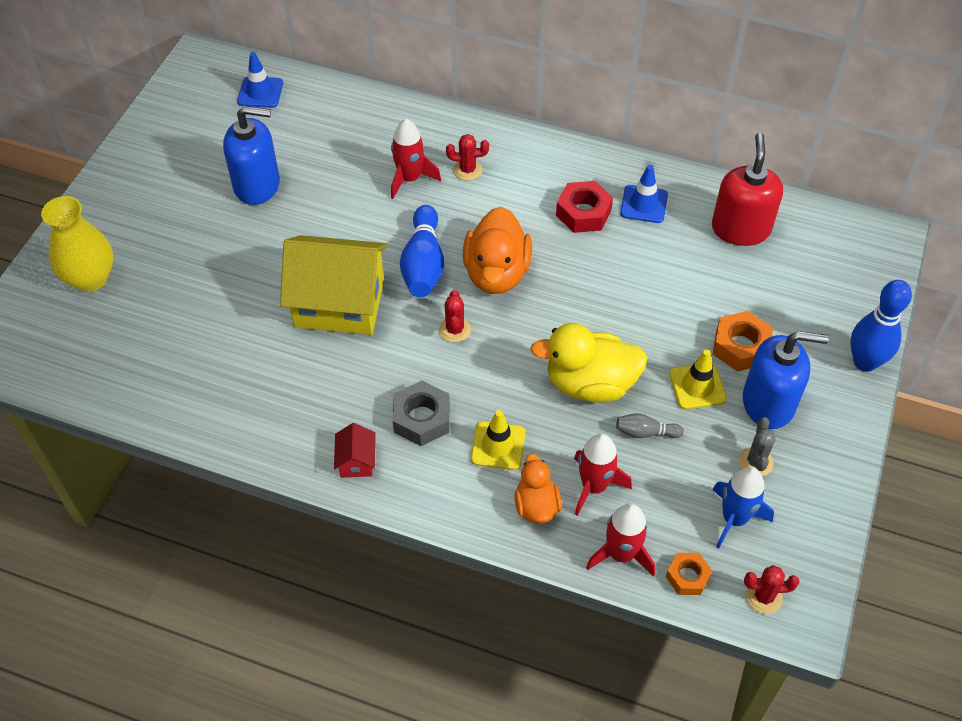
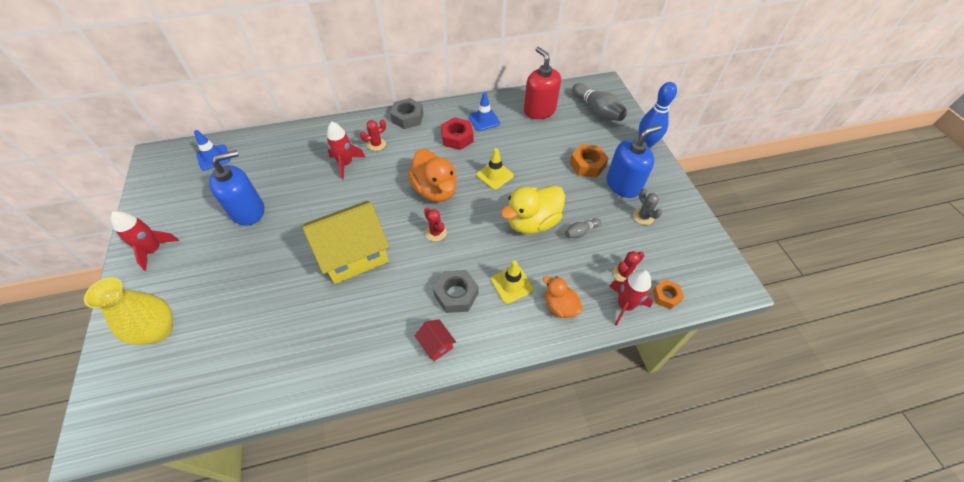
camera: 35 degrees left, 0 degrees up
blue bowling pin [400,205,444,297] -> none
red rocket [574,434,632,516] -> red rocket moved to [111,211,179,271]
yellow traffic cone [669,350,727,409] -> yellow traffic cone moved to [476,148,514,190]
blue rocket [712,467,774,549] -> none
red cactus [744,565,800,614] -> red cactus moved to [613,251,645,282]
none -> grey nut [390,98,424,129]
none -> grey bowling pin [572,83,627,121]

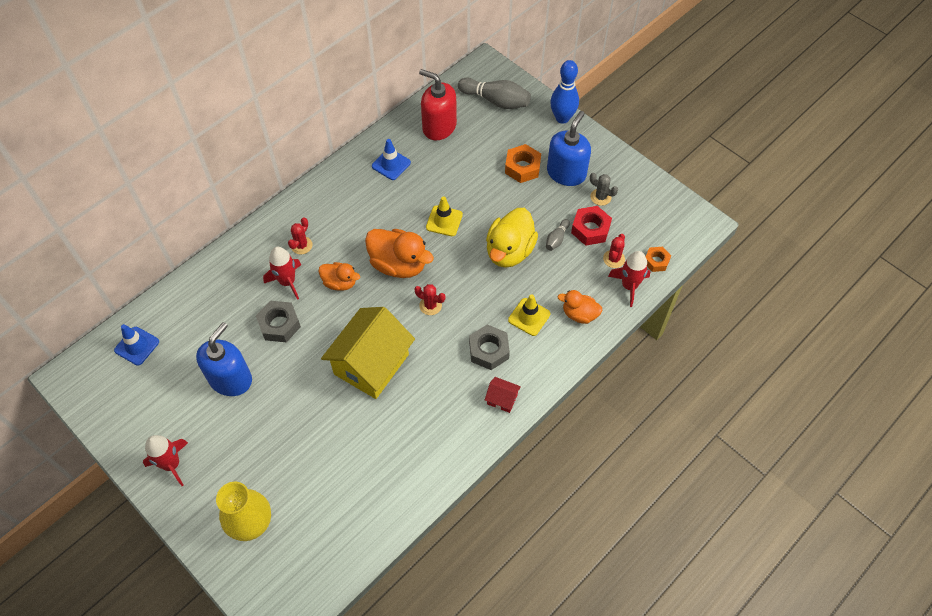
camera: 30 degrees left, 5 degrees up
grey nut [390,98,424,129] -> grey nut moved to [256,301,301,342]
red nut [441,117,473,150] -> red nut moved to [571,206,612,246]
none -> orange duck [318,262,360,291]

